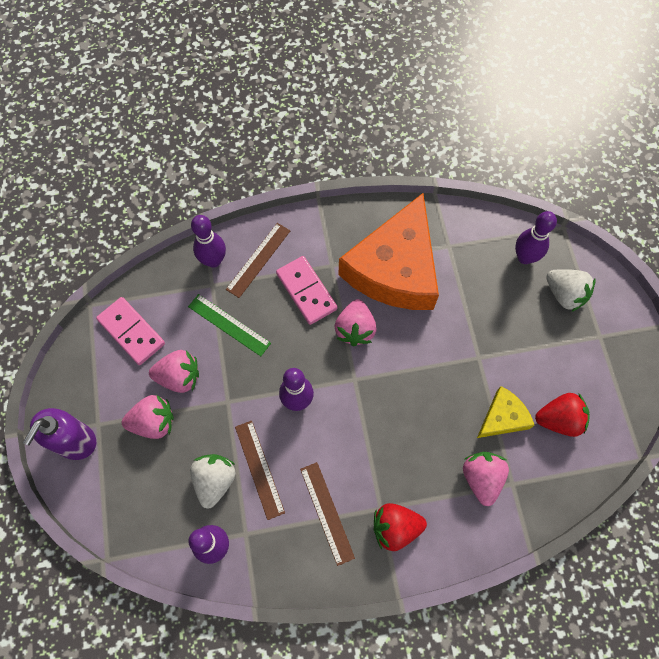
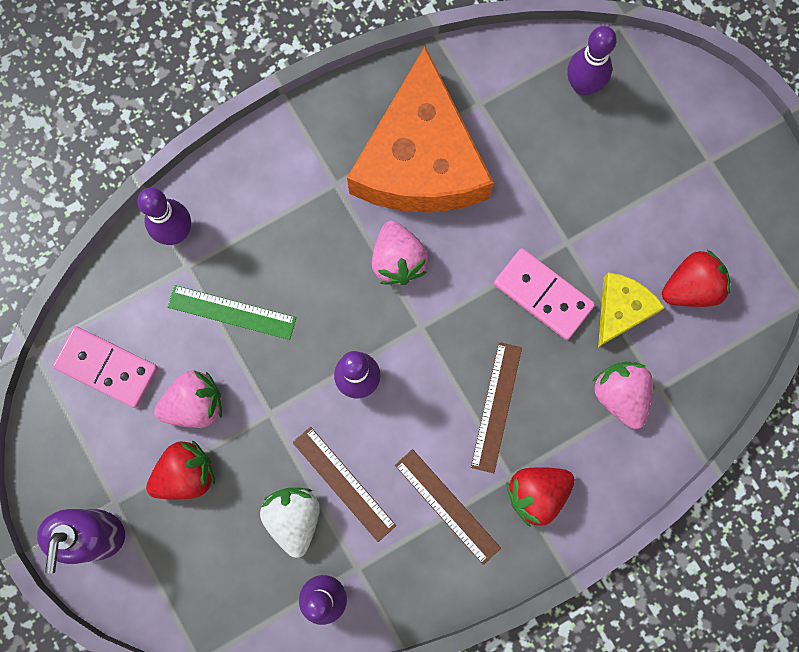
camera: 20 degrees left, 10 degrees up
pink strawberry [122,395,174,439] -> red strawberry [146,441,215,499]
brown ruler [226,223,290,298] -> brown ruler moved to [471,342,522,473]
pink domino [276,256,337,325] -> pink domino moved to [494,248,595,340]
white strawberry [546,269,595,312] -> none

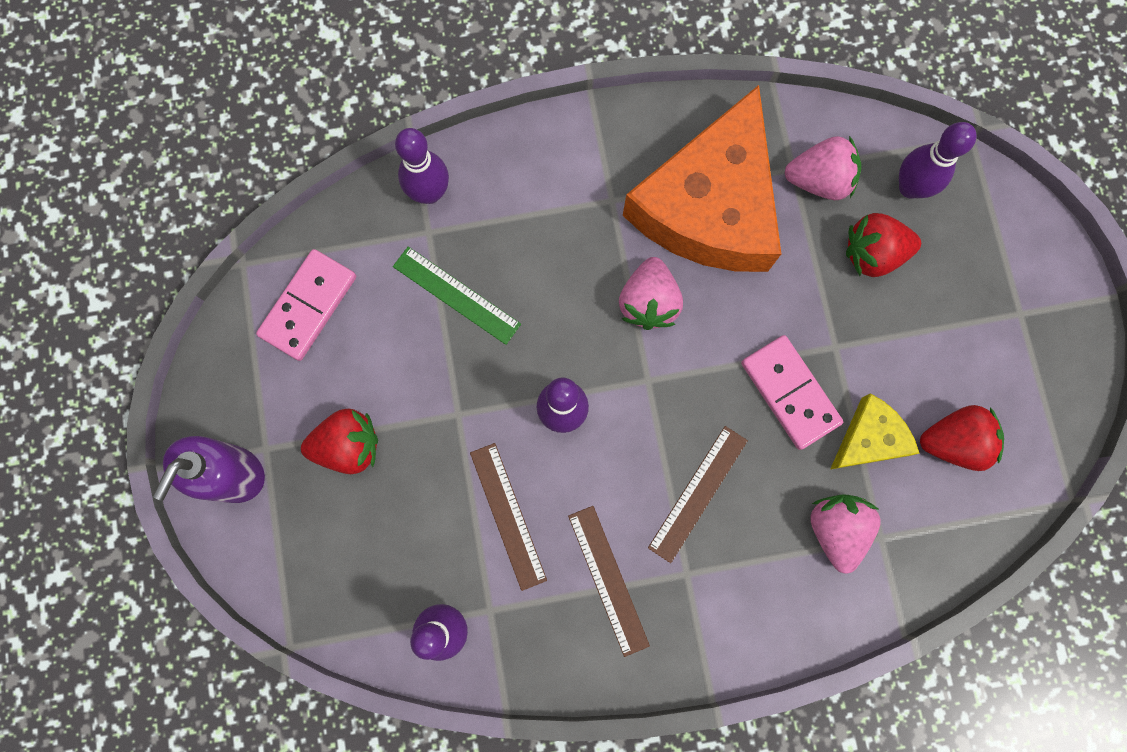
camera: 20 degrees right, 0 degrees up
pink domino [52,326,158,408] -> pink domino turned 75 degrees clockwise [256,249,356,361]
pink strawberry [154,371,222,428] -> pink strawberry moved to [785,136,861,200]
white strawberry [260,488,320,558] -> none
red strawberry [506,467,575,527] -> red strawberry moved to [846,213,921,277]

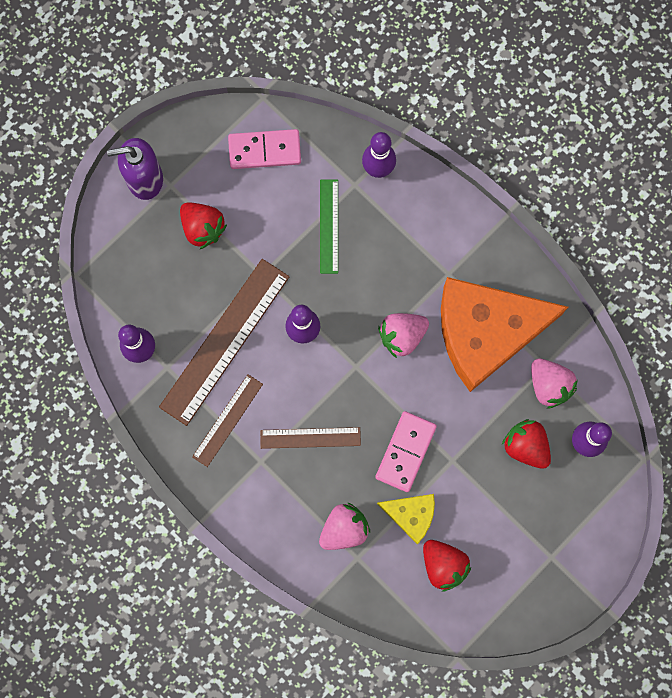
camera: 55 degrees right, 0 degrees up
brown ruler [470,443,547,591] -> brown ruler [159,259,290,426], size x1.84

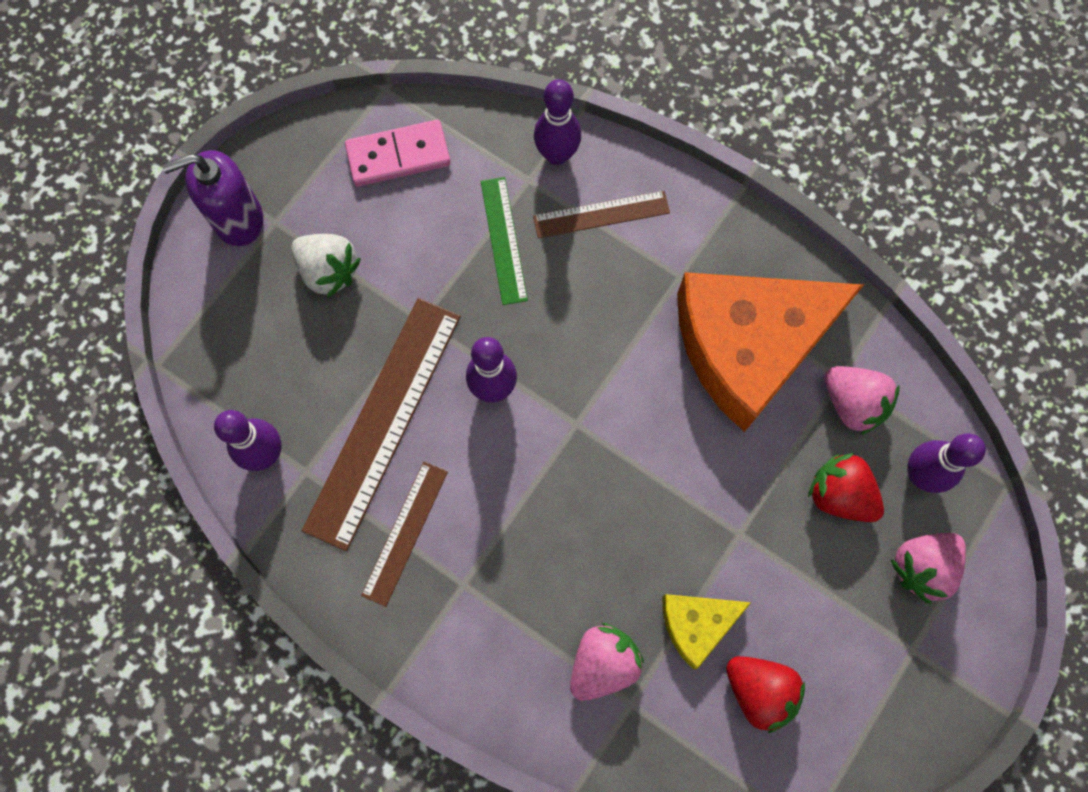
camera: 10 degrees left, 5 degrees down
red strawberry [180,202,227,249] -> white strawberry [291,234,361,298]
brown ruler [260,427,361,449] -> brown ruler moved to [533,191,670,238]
pink domino [375,411,437,492] -> none
yellow cheese [377,494,435,544] -> yellow cheese turned 150 degrees clockwise [662,594,751,669]
pink strawberry [378,313,429,358] -> pink strawberry moved to [891,533,966,604]

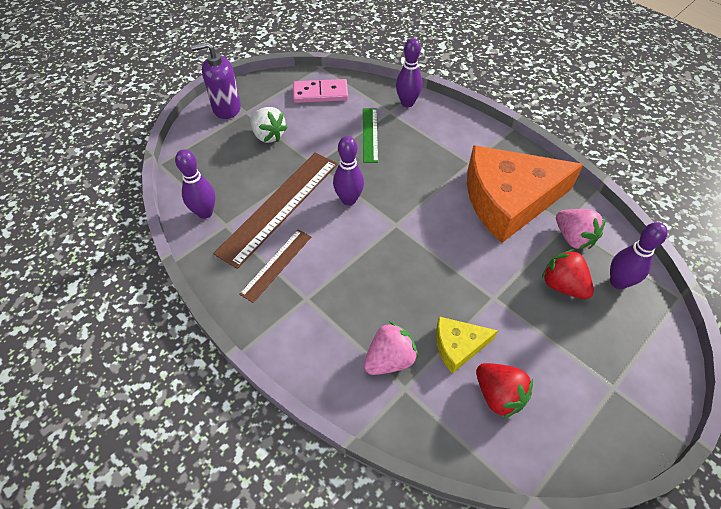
camera: 10 degrees right, 20 degrees down
brown ruler [533,191,670,238] -> none
pink strawberry [891,533,966,604] -> none

